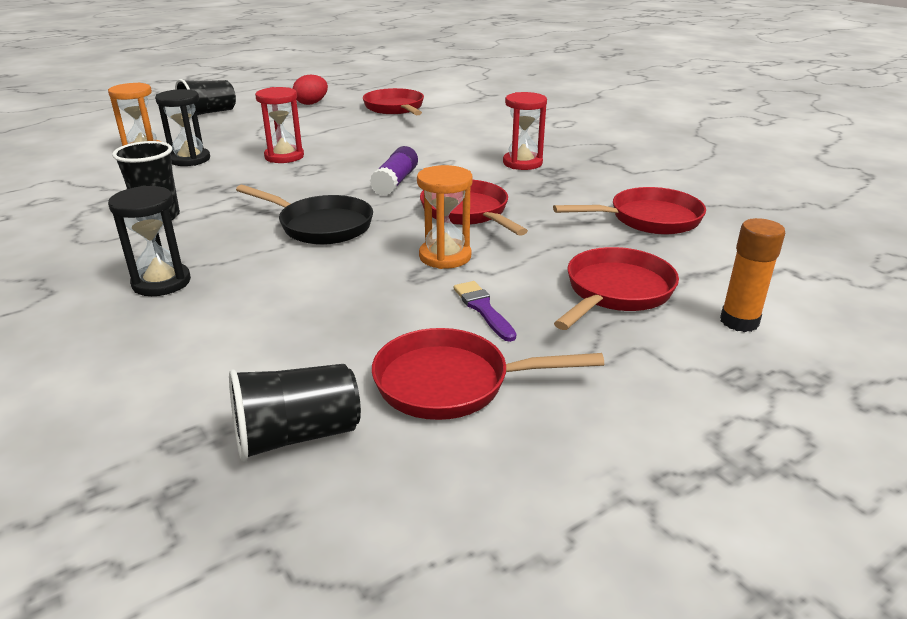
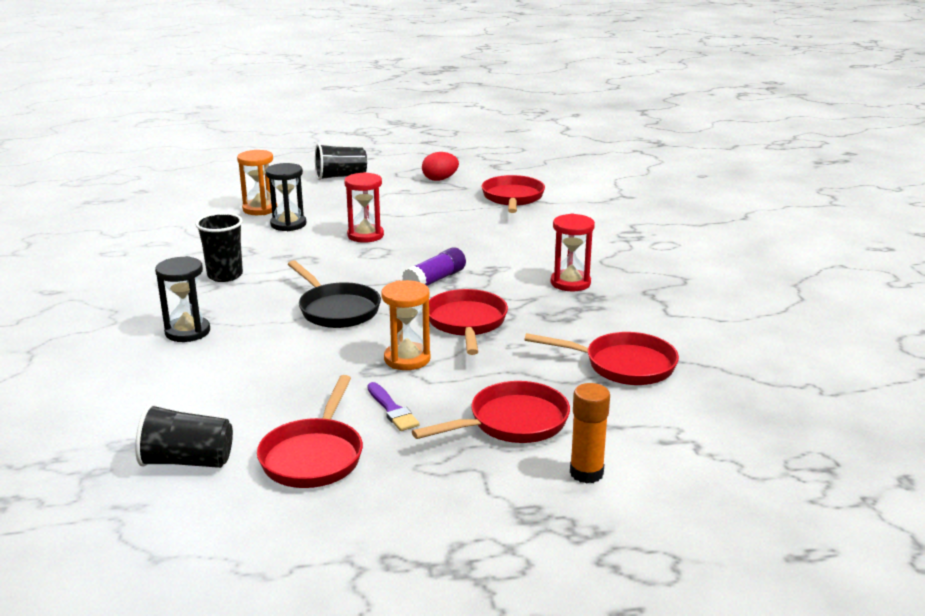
camera: 25 degrees right, 5 degrees down
red pan [372,328,604,420] -> red pan turned 105 degrees counterclockwise [257,375,363,488]
purple brush [453,281,516,342] -> purple brush turned 150 degrees clockwise [367,382,420,431]

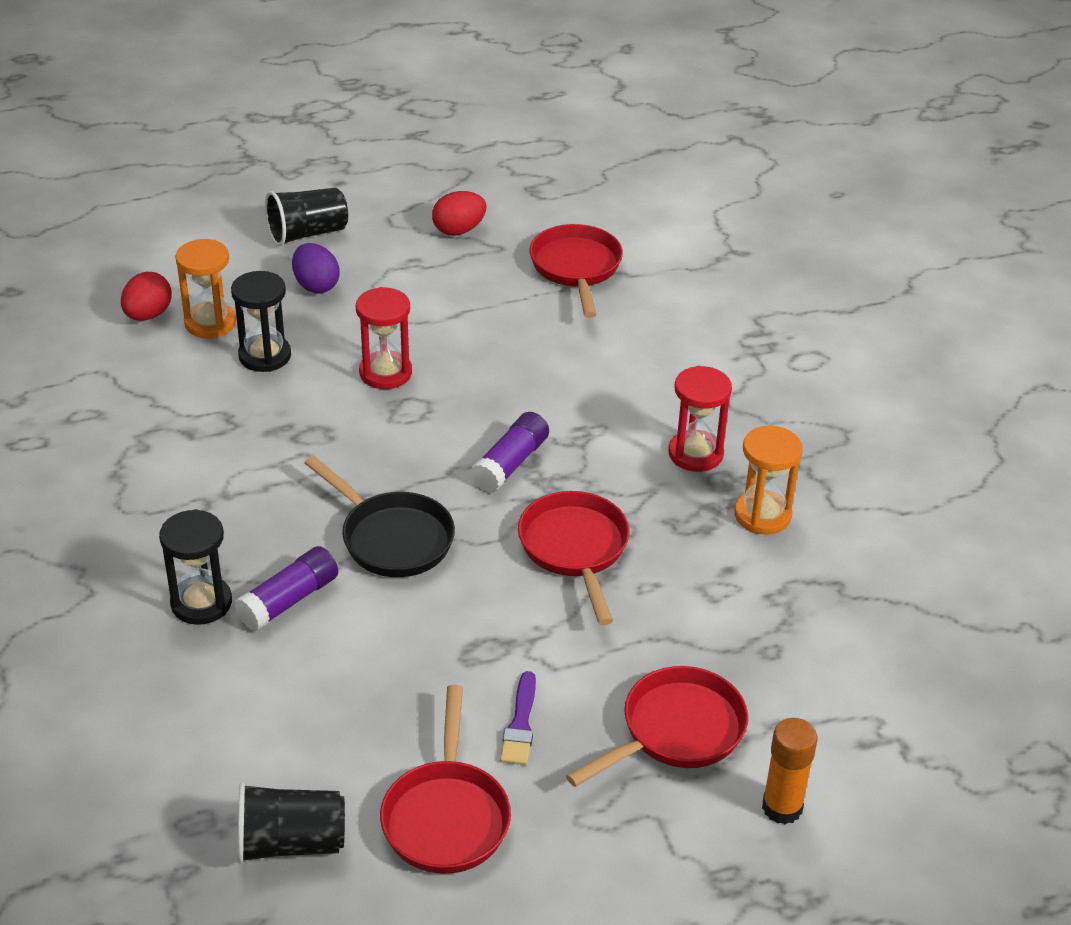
camera: 10 degrees left, 15 degrees up
black cup [195,213,243,282] -> none
purple brush [367,382,420,431] -> purple brush turned 45 degrees clockwise [500,671,536,765]
orange hourglass [381,280,430,370] -> orange hourglass moved to [734,426,803,534]
red pan [524,332,679,385] -> none
none -> red egg [121,272,172,321]
none -> purple glue stick [235,546,338,631]
none -> purple egg [292,243,340,293]

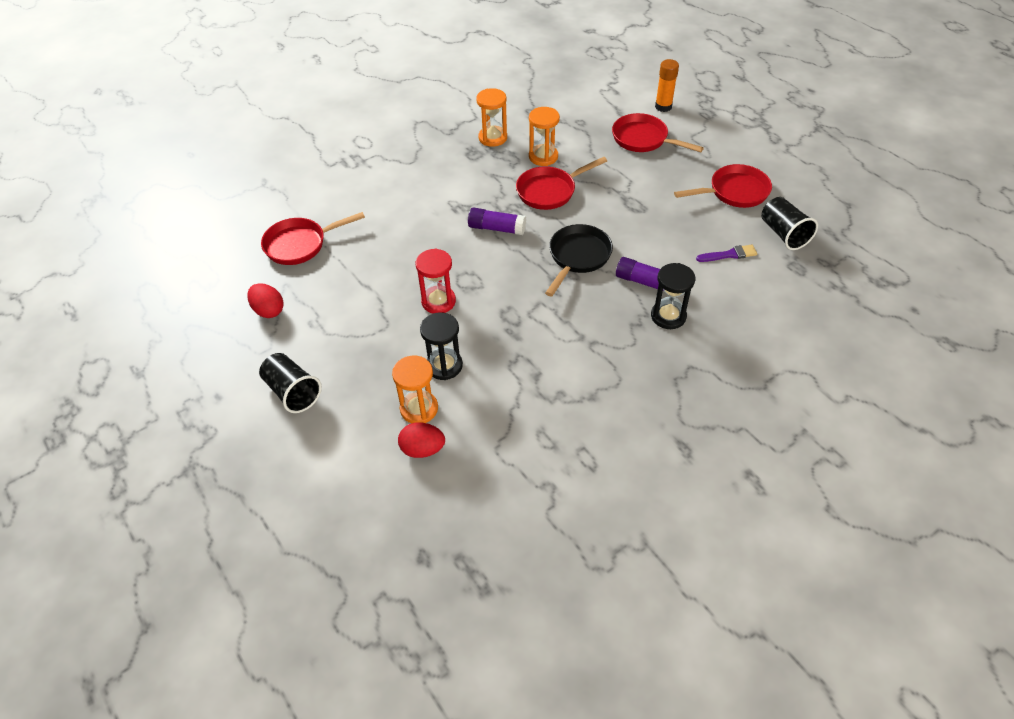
camera: 105 degrees left, 10 degrees up
purple egg [292,243,340,293] -> none
purple brush [500,671,536,765] -> purple brush moved to [696,245,757,262]
red hourglass [668,366,732,472] -> none
none -> orange hourglass [529,107,560,166]

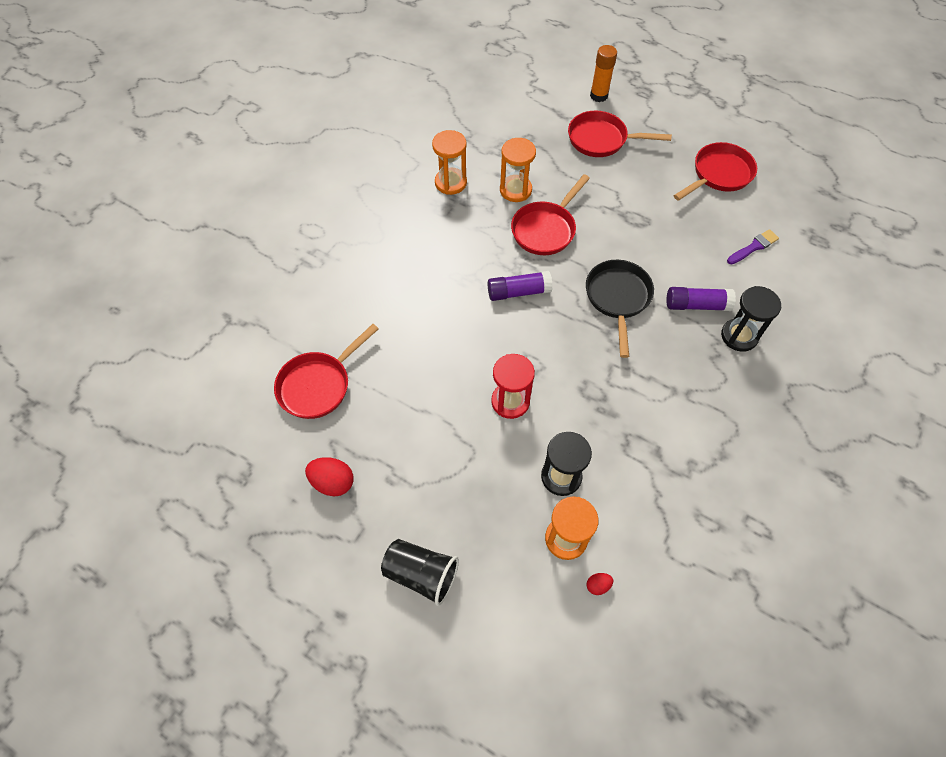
camera: 25 degrees left, 10 degrees up
red egg [398,423,445,458] -> red egg [587,573,613,595], size x0.52
black cup [761,197,818,250] -> none

